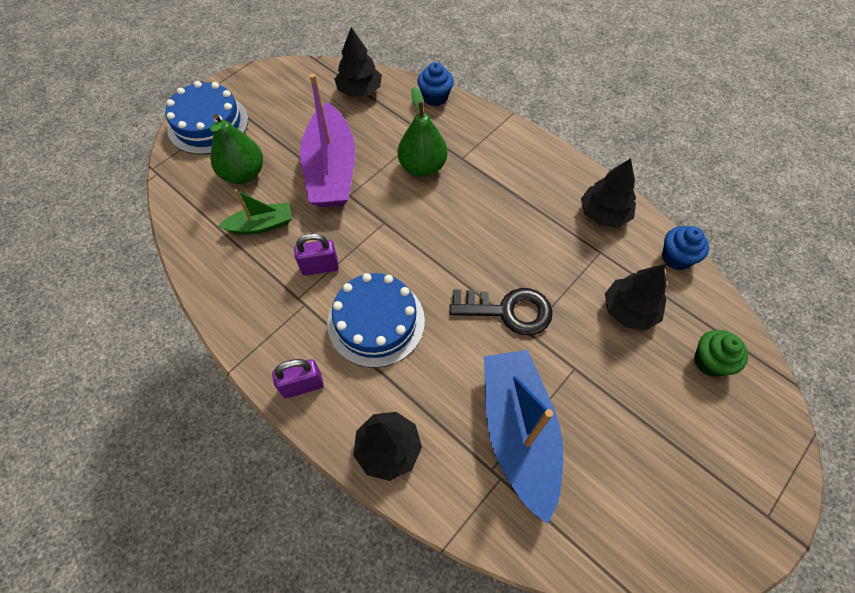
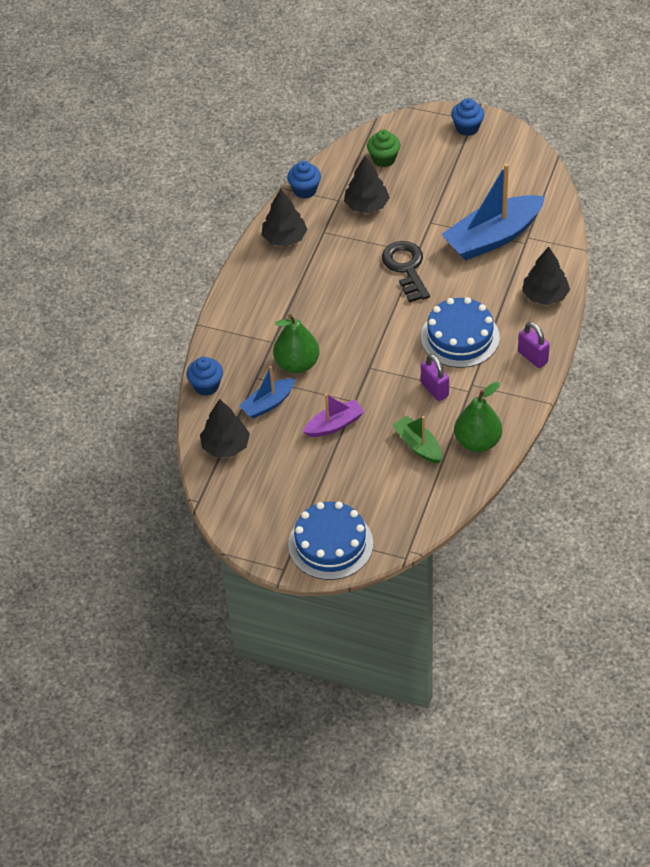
camera: 110 degrees left, 10 degrees down
green pear [210,114,263,184] -> green pear moved to [454,382,502,452]
purple boat [300,74,355,207] -> purple boat [303,394,364,437], size x0.53
none -> blue boat [239,366,295,419]
none -> blue cupcake [451,98,484,136]

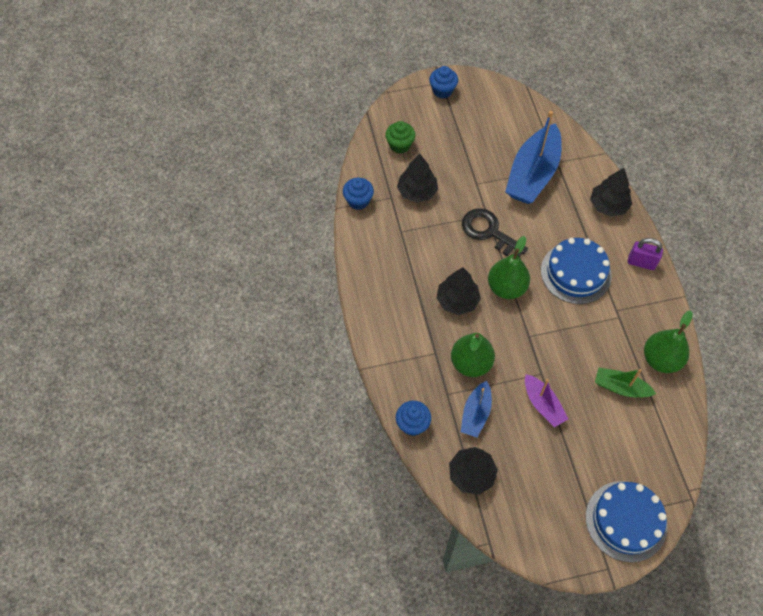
camera: 35 degrees left, 10 degrees up
black tree [262,189,308,246] -> black tree moved to [437,268,481,315]
purple boat [303,394,364,437] -> purple boat turned 120 degrees clockwise [525,374,568,427]
purple padlock [421,354,449,401] -> none
none -> green pear [488,236,530,299]

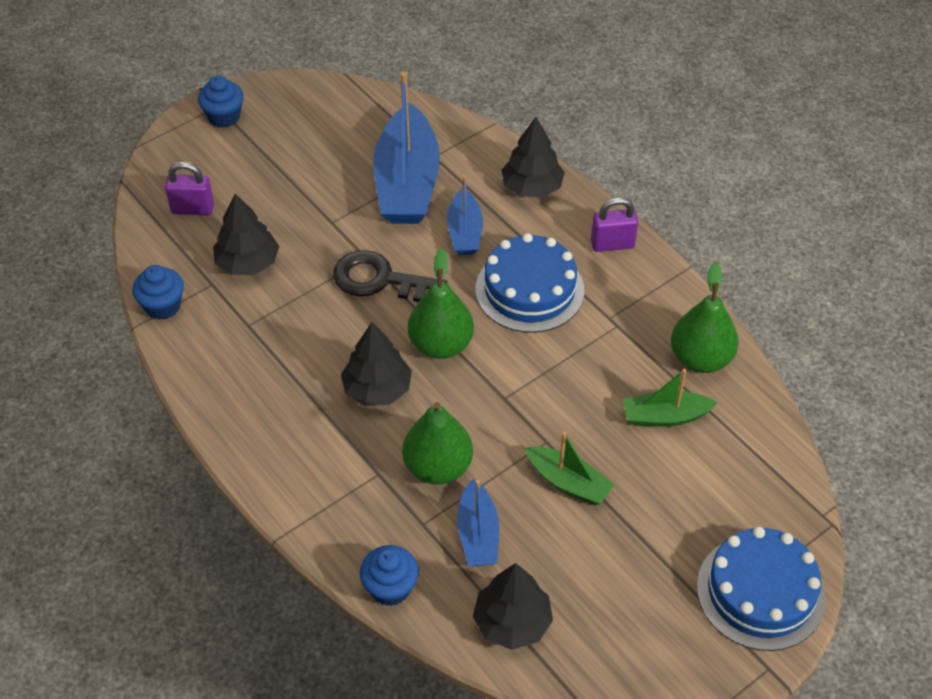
camera: 25 degrees left, 10 degrees down
green cupcake [385,121,415,154] -> purple padlock [165,162,214,215]
purple boat [525,374,568,427] -> green boat [525,432,615,505]
none -> blue boat [447,176,483,255]

